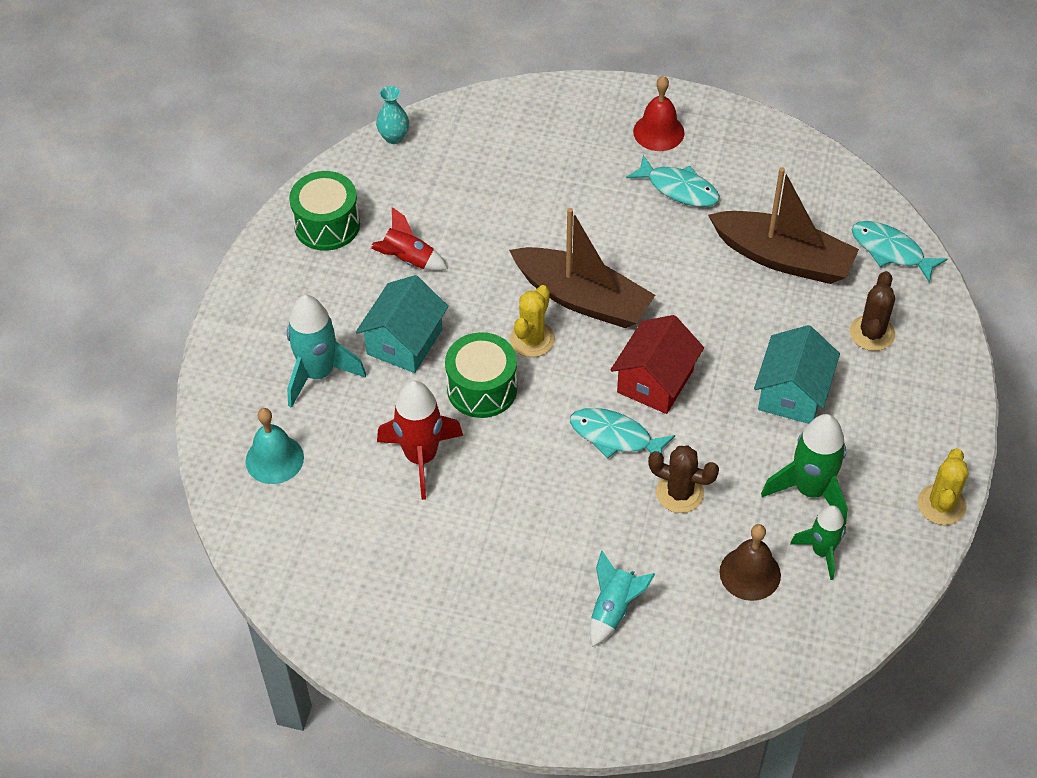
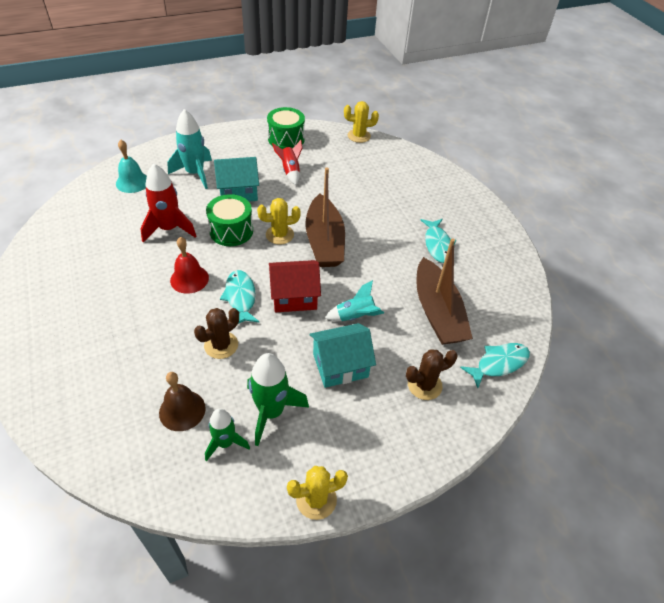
camera: 50 degrees right, 5 degrees down
turquoise vase [376,86,409,144] -> yellow cactus [344,101,379,143]
turquoise rocket [590,551,655,647] -> turquoise rocket moved to [325,280,384,321]
red bell [633,76,684,151] -> red bell moved to [170,237,209,294]
brown cactus [648,446,719,513] -> brown cactus turned 60 degrees clockwise [194,308,239,359]
turquoise fish [852,221,947,283] -> turquoise fish turned 60 degrees clockwise [460,343,530,388]

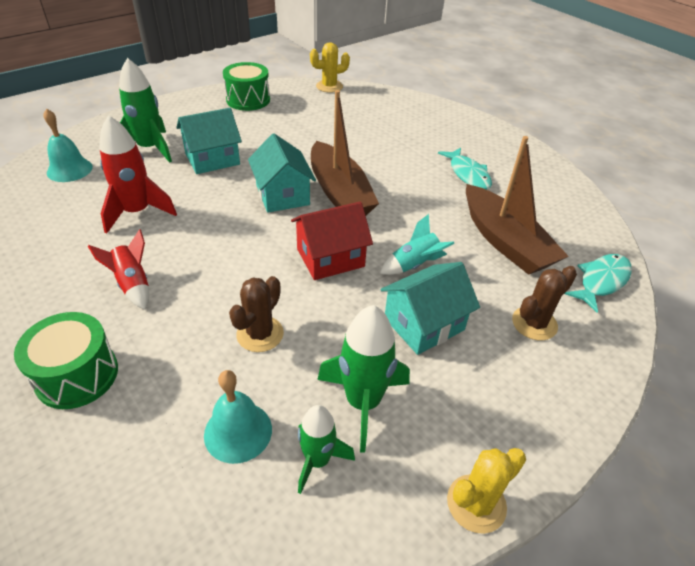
camera: 15 degrees left, 5 degrees down
brown bell [159,372,206,431] -> turquoise bell [204,370,272,464]
turquoise rocket [167,109,212,189] -> green rocket [119,58,172,163]
red bell [170,237,209,294] -> none
green drum [206,194,253,246] -> green drum moved to [14,312,118,409]
turquoise fish [220,270,259,324] -> none
yellow cactus [257,198,301,245] -> turquoise house [248,133,316,212]
red rocket [272,140,302,185] -> red rocket moved to [88,229,149,310]

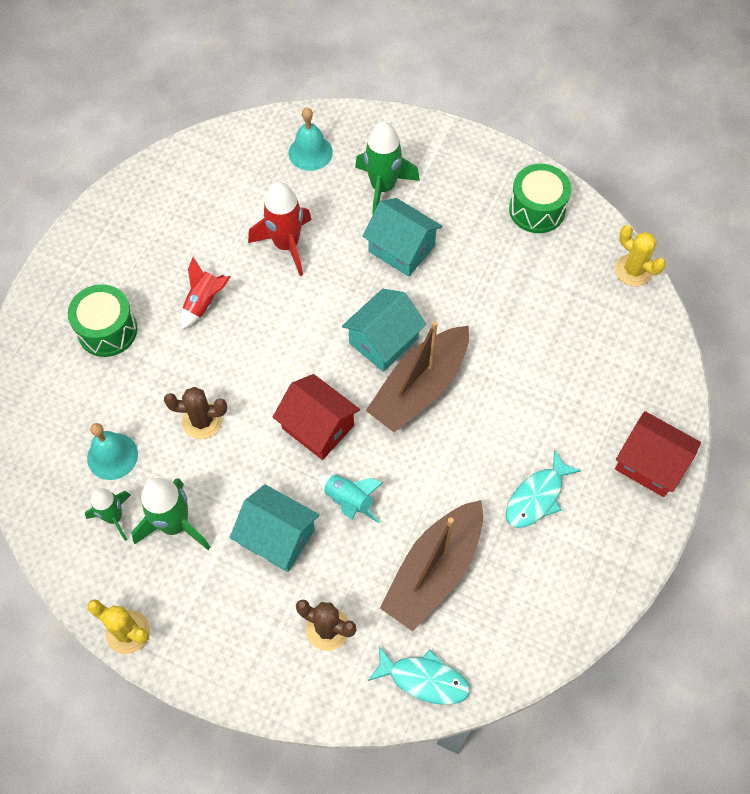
camera: 65 degrees right, 20 degrees up
none -> red house [615,411,701,497]

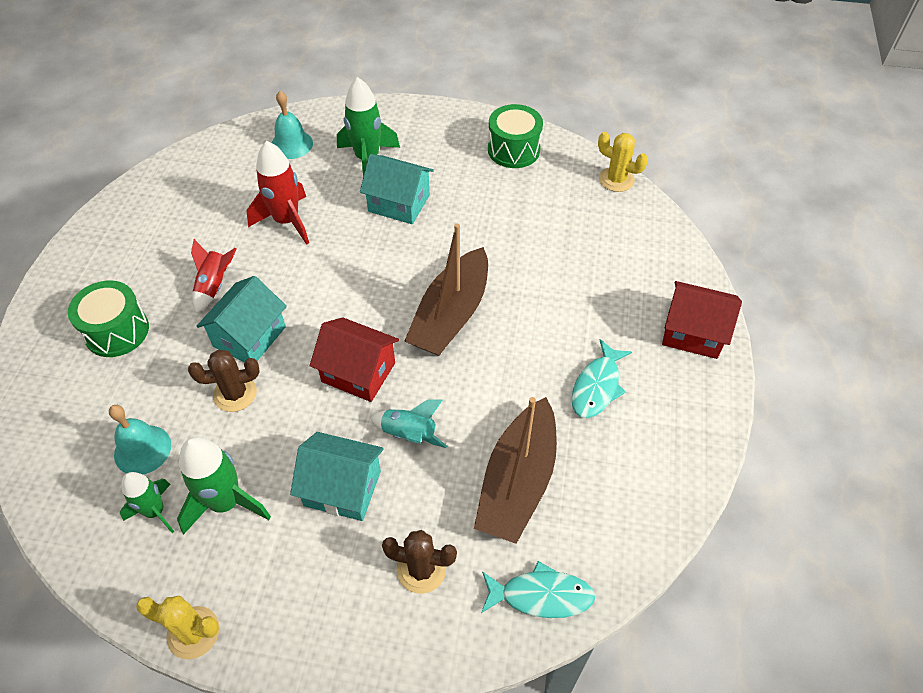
camera: 15 degrees left, 10 degrees down
turquoise house [342,289,426,372] -> turquoise house moved to [197,276,287,362]

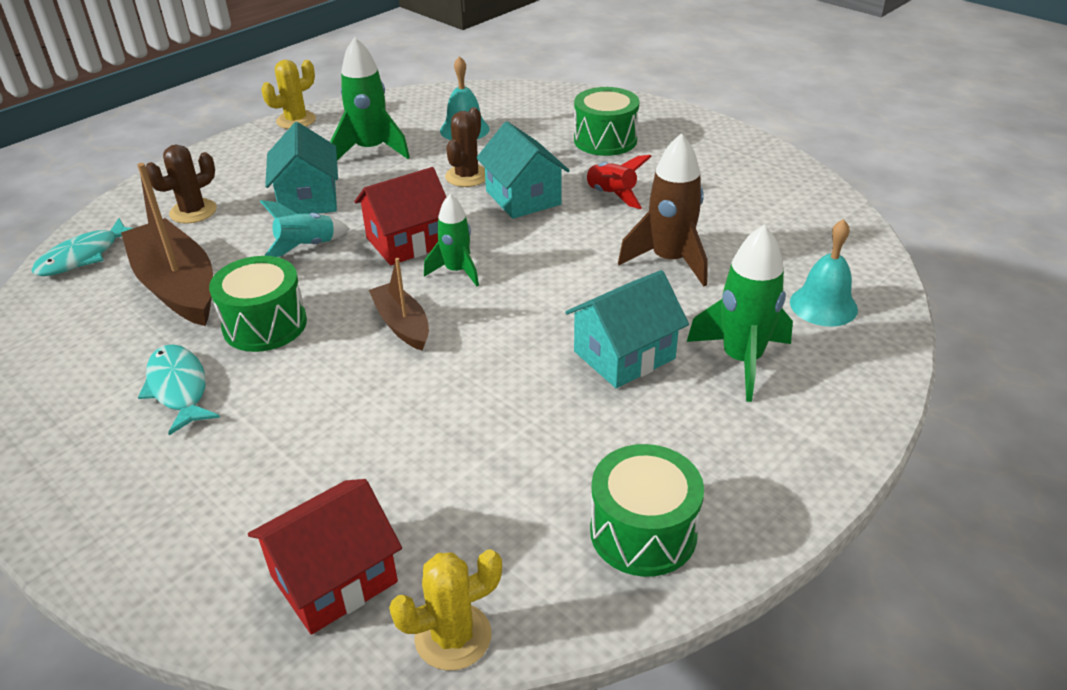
camera: 125 degrees right, 15 degrees down
green rocket [120,472,175,533] -> green rocket moved to [424,194,479,286]
red rocket [247,141,309,245] -> brown rocket [618,133,708,286]
turquoise house [290,432,384,521] -> turquoise house turned 60 degrees counterclockwise [265,122,338,214]
brown boat [405,224,488,356] -> brown boat [369,258,429,351], size x0.56
red house [662,281,742,359] -> red house moved to [248,479,402,635]
none -> green drum [209,256,307,352]

